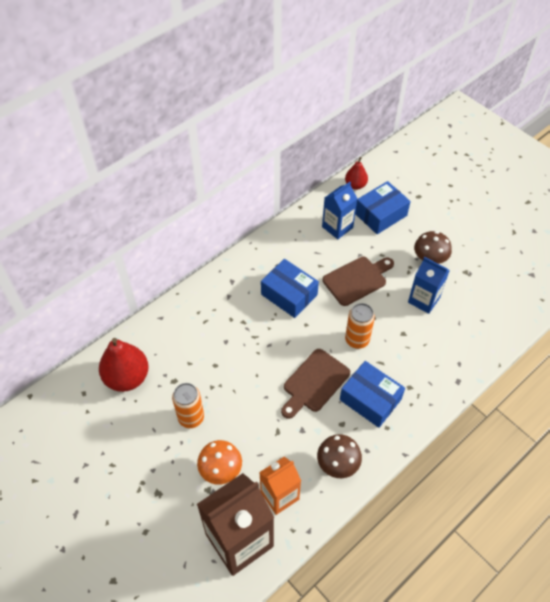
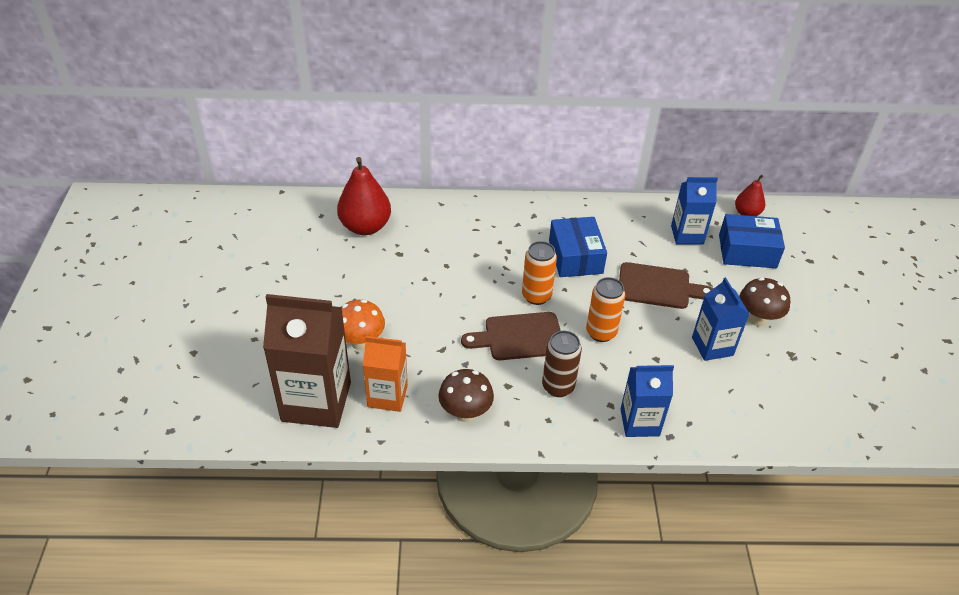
camera: 40 degrees right, 10 degrees down
orange can [172,383,204,428] -> orange can moved to [522,241,557,305]
blue box [340,361,405,428] -> brown can [542,331,582,397]
none -> blue carton [620,365,674,437]

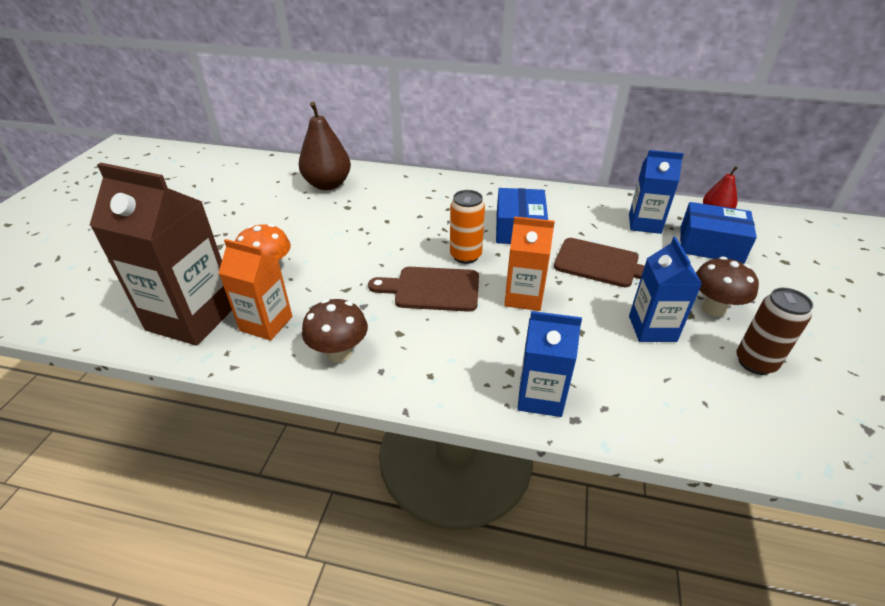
camera: 15 degrees right, 5 degrees down
red pear [337,157,391,235] -> brown pear [298,102,351,190]
brown can [542,331,582,397] -> brown can moved to [736,288,813,375]
orange can [586,277,625,342] -> orange carton [504,216,555,311]

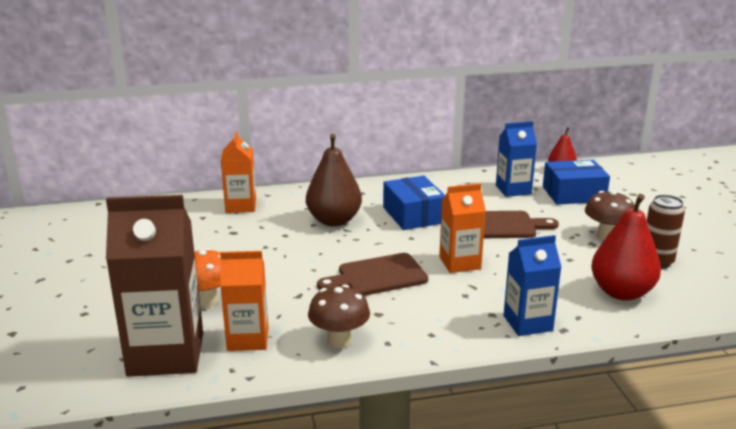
camera: 25 degrees left, 15 degrees down
brown pear [298,102,351,190] -> brown pear moved to [306,134,362,226]
orange can [450,190,485,264] -> none
blue carton [629,237,702,342] -> none
none -> orange carton [221,131,256,213]
none -> red pear [591,194,661,301]

